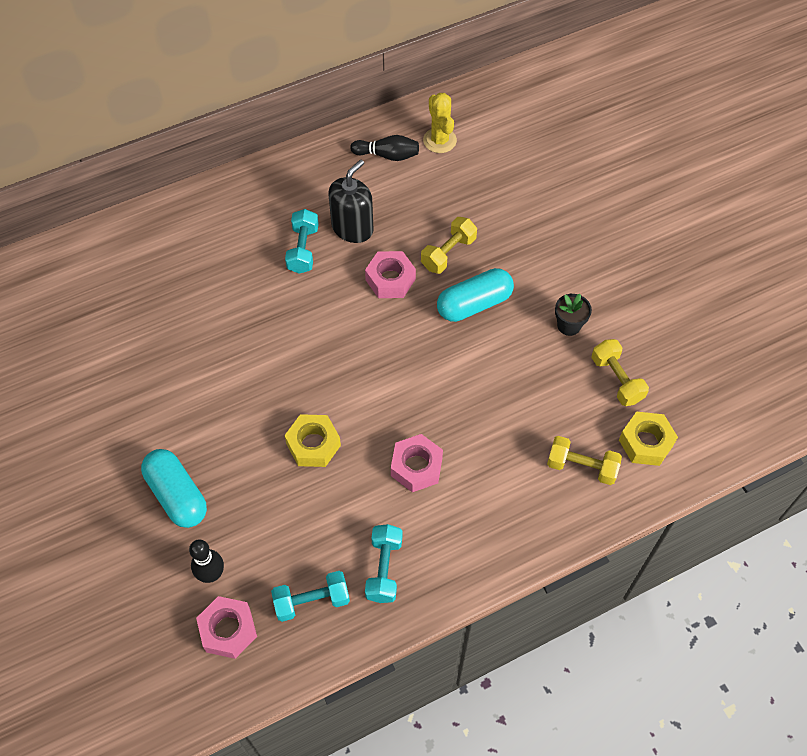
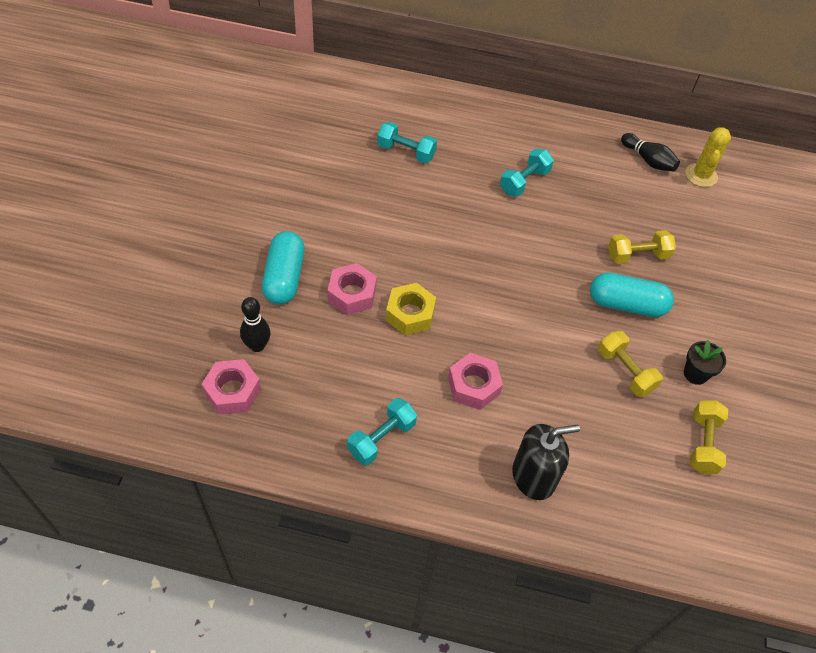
camera: 35 degrees right, 5 degrees down
turquoise dumbbell [271,571,350,622] -> turquoise dumbbell moved to [377,122,437,163]
black soap dispenser [329,160,374,243] -> black soap dispenser moved to [512,424,580,500]
pink nut [365,251,416,298] -> pink nut moved to [327,263,377,315]
yellow dumbbell [547,436,622,485] -> yellow dumbbell moved to [598,331,663,397]
yellow nut [619,411,678,466] -> none

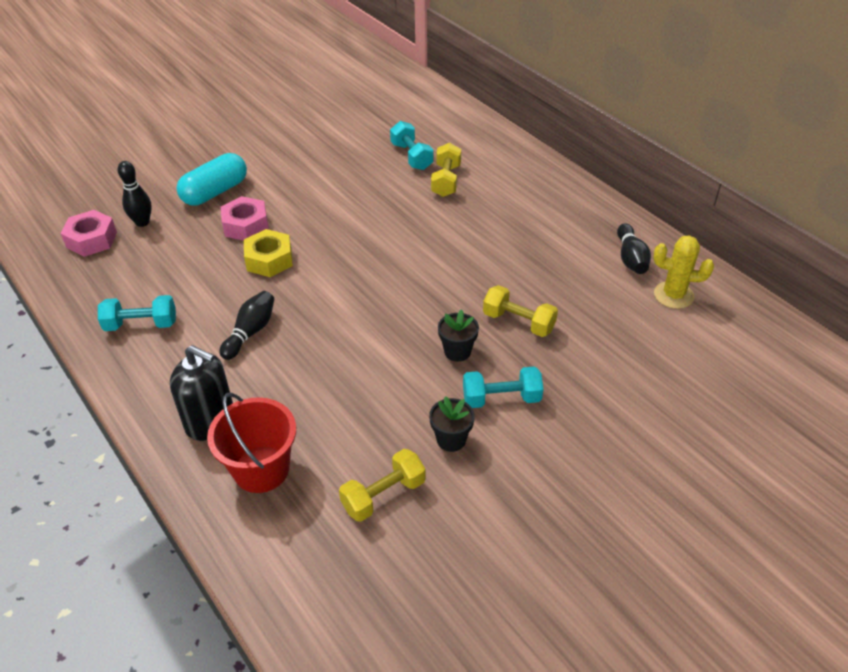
camera: 45 degrees right, 10 degrees down
pink nut [448,353,503,410] -> black bowling pin [219,291,274,360]
turquoise dumbbell [500,148,554,197] -> turquoise dumbbell moved to [463,366,543,408]
turquoise capsule [590,272,674,317] -> black flower pot [438,309,479,362]
yellow dumbbell [598,331,663,397] -> yellow dumbbell moved to [431,143,461,197]
yellow cactus [686,127,731,187] -> yellow cactus turned 45 degrees clockwise [653,235,714,309]
none -> red bucket [207,393,296,493]

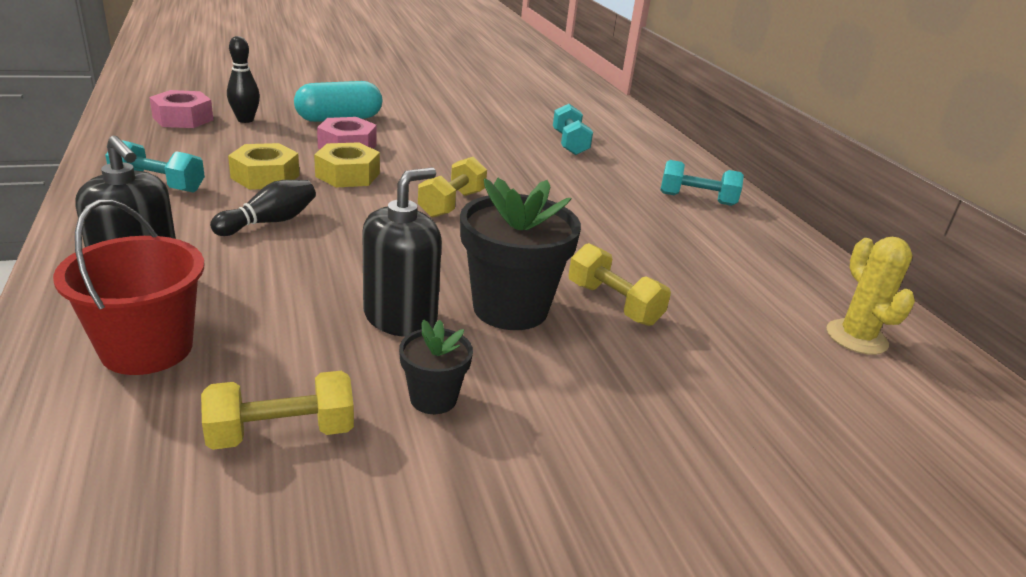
camera: 15 degrees right, 15 degrees down
yellow dumbbell [431,143,461,197] -> yellow dumbbell moved to [418,157,487,218]
black flower pot [438,309,479,362] -> black flower pot [460,178,581,330], size x1.94
turquoise dumbbell [463,366,543,408] -> turquoise dumbbell moved to [660,160,744,206]
black bowling pin [617,223,651,274] -> none
yellow cactus [653,235,714,309] -> yellow cactus turned 45 degrees clockwise [826,237,915,355]
none -> yellow nut [228,143,300,190]
none -> black soap dispenser [362,168,442,337]

